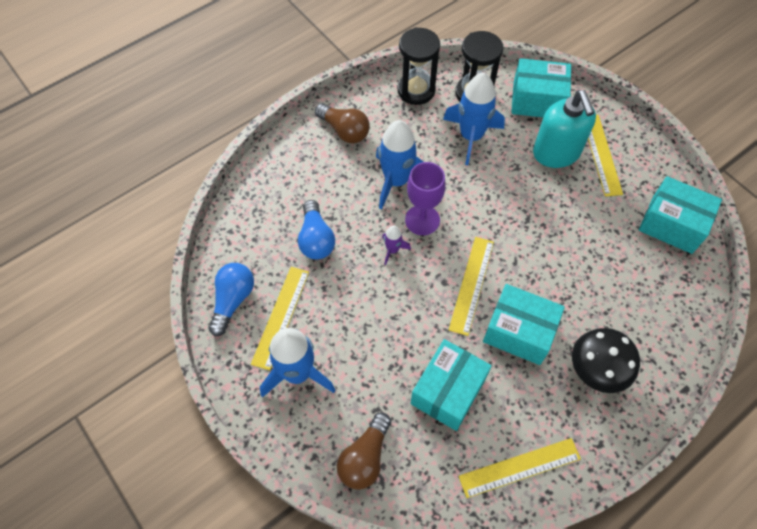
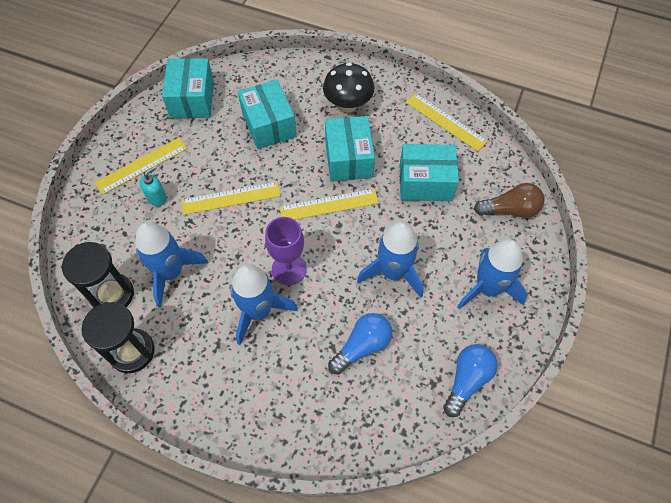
camera: 120 degrees left, 0 degrees up
blue light bulb [209,263,254,336] -> blue light bulb turned 135 degrees clockwise [443,344,498,417]
yellow ruler [251,267,309,370] -> yellow ruler moved to [181,182,281,215]
brown light bulb [315,103,370,143] -> none
purple rocket [382,225,411,265] -> none
turquoise box [511,58,571,117] -> turquoise box moved to [238,80,296,149]
turquoise soap dispenser [533,90,596,168] -> turquoise soap dispenser [140,166,167,207], size x0.47
none -> blue rocket [357,222,423,298]

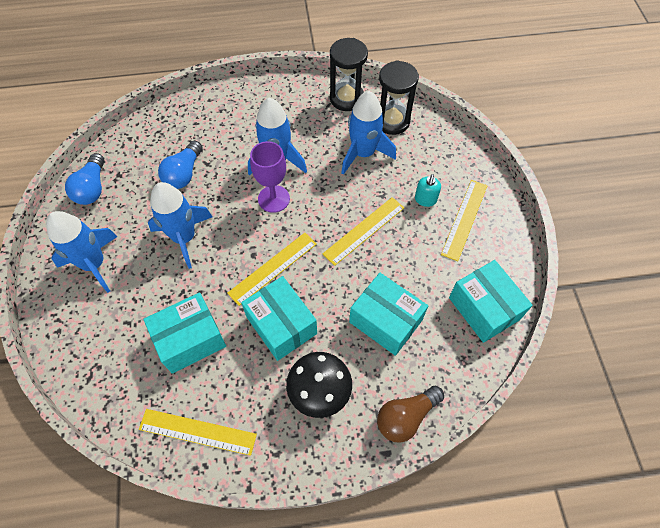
camera: 150 degrees right, 0 degrees up
brown light bulb [474,183,545,218] -> brown light bulb moved to [377,386,444,443]

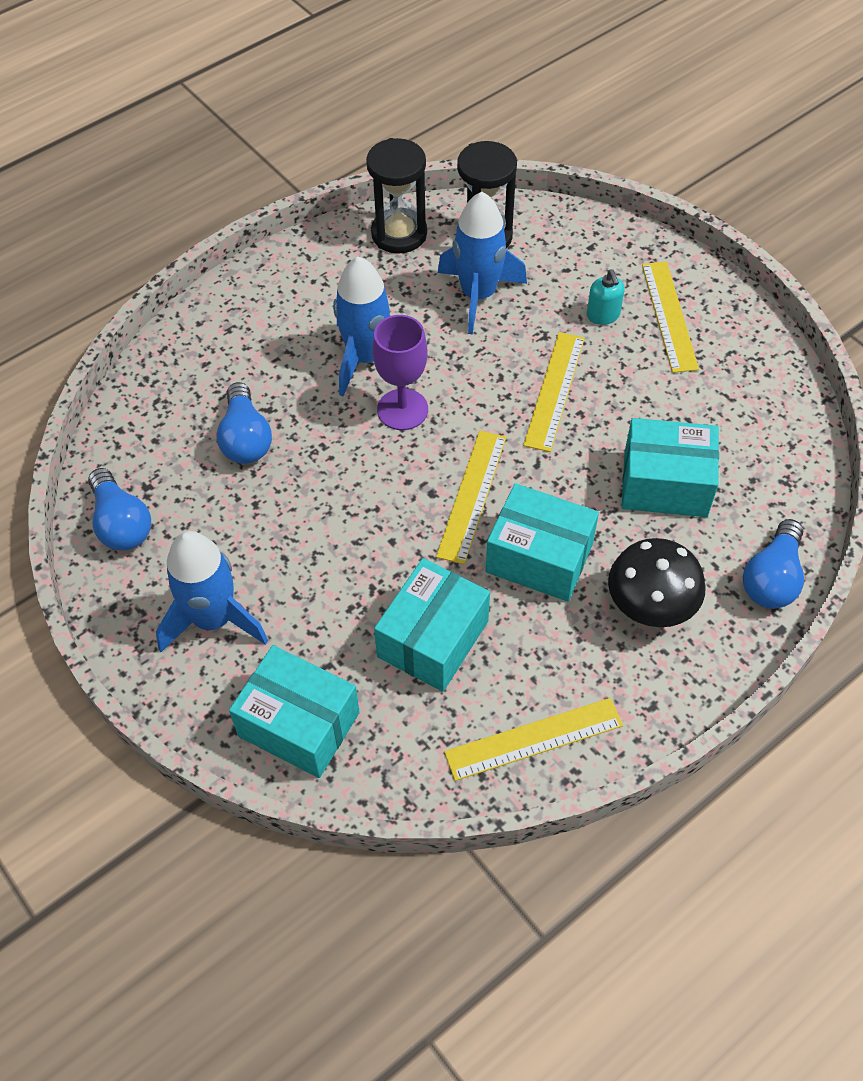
camera: 30 degrees left, 5 degrees down
blue rocket [148,182,212,269] -> none
brown light bulb [377,386,444,443] -> blue light bulb [743,519,804,609]
turquoise box [449,260,533,343] -> turquoise box moved to [229,645,360,778]

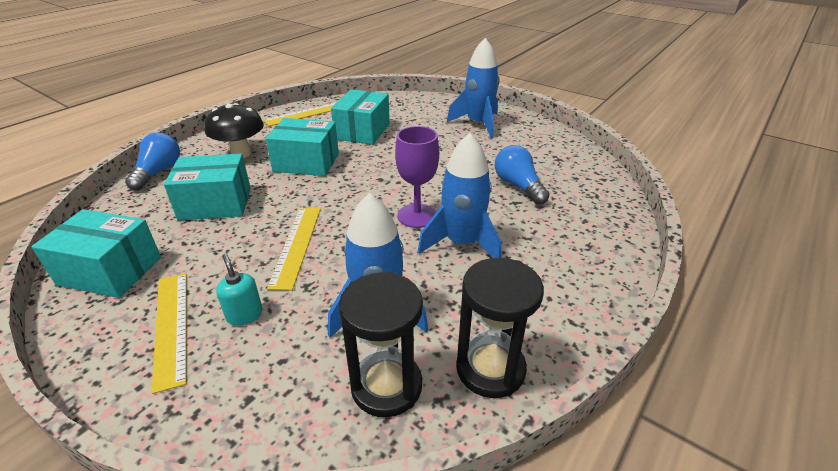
camera: 165 degrees right, 20 degrees down
blue light bulb [88,468,151,551] -> none
turquoise box [229,645,360,778] -> turquoise box moved to [32,209,161,298]
yellow ruler [436,431,506,564] -> none

